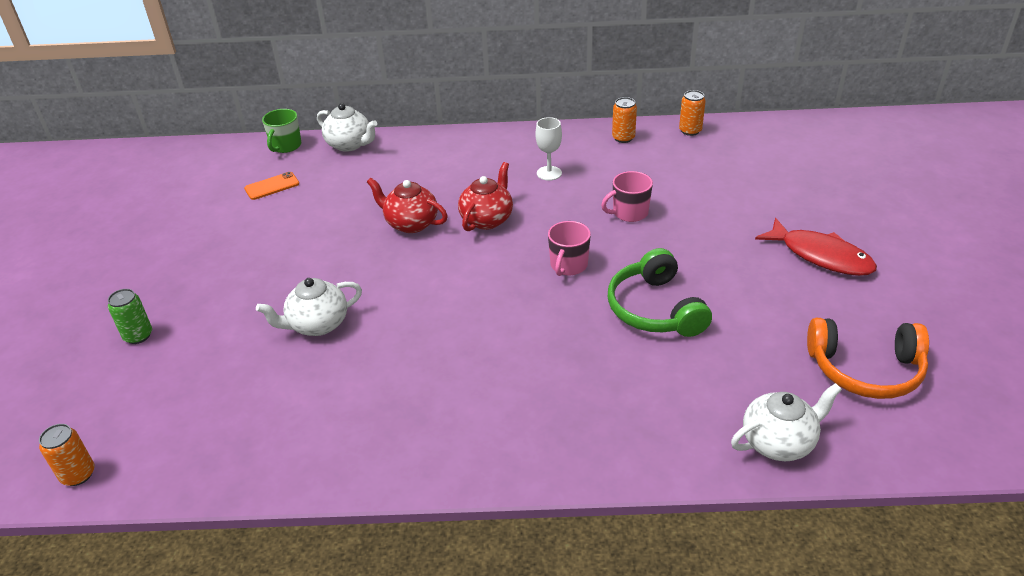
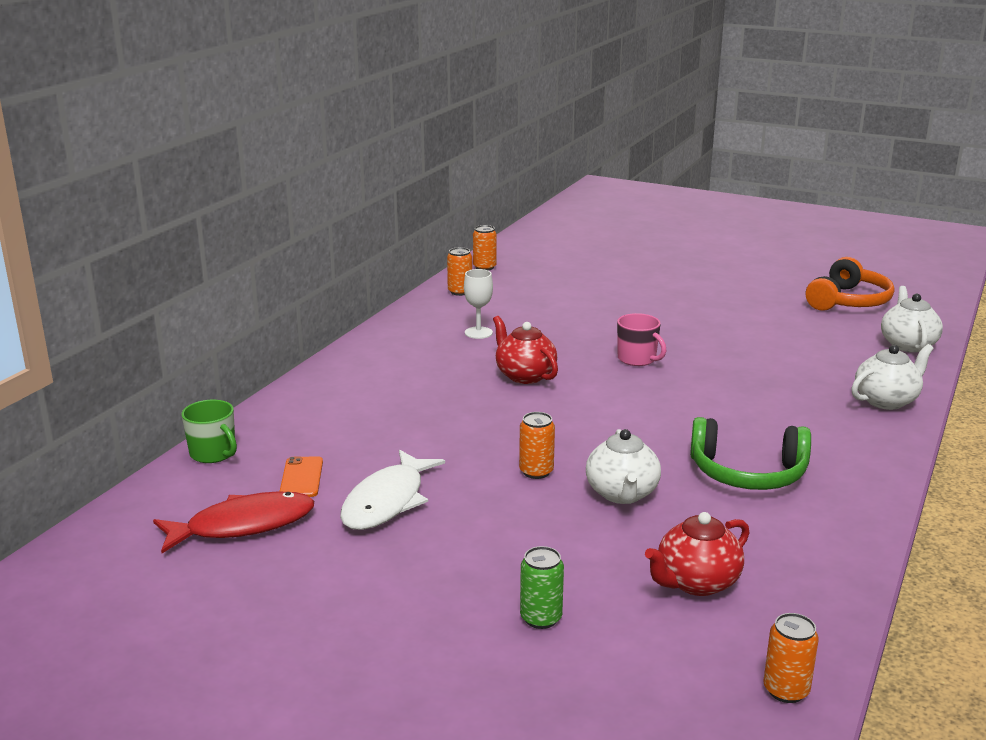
camera: 65 degrees left, 15 degrees down
white teapot [317,103,377,152] -> white teapot moved to [852,344,934,410]
red teapot [367,178,448,233] -> red teapot moved to [645,512,749,596]
pink mug [601,171,653,222] -> none
green headphones [608,248,712,337] -> green headphones moved to [690,417,811,490]
red fish [755,218,877,276] -> red fish moved to [153,492,314,553]
none -> white fish [340,450,445,530]
none -> orange can [519,412,555,479]

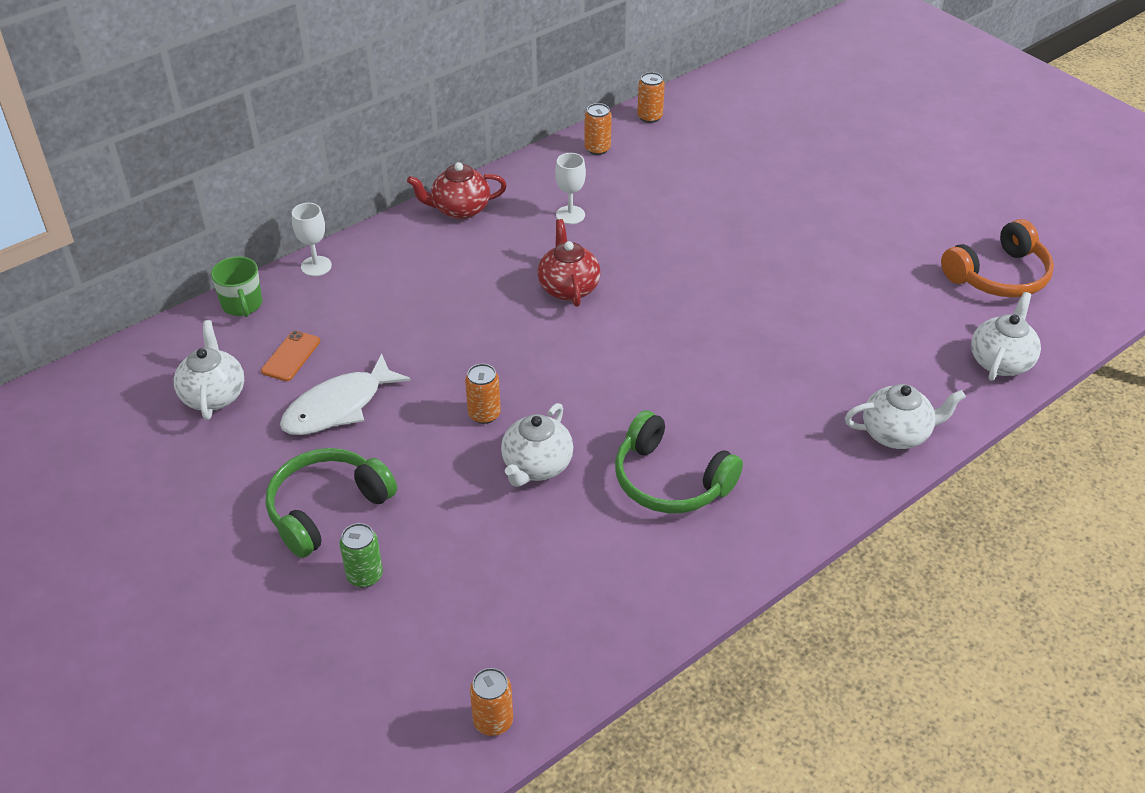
camera: 25 degrees right, 20 degrees up
red fish [153,492,314,553] -> white teapot [174,320,244,420]
pink mug [617,313,667,366] -> none
red teapot [645,512,749,596] -> red teapot moved to [407,162,507,219]
none -> green headphones [266,448,397,558]
none -> white goblet [292,203,332,276]

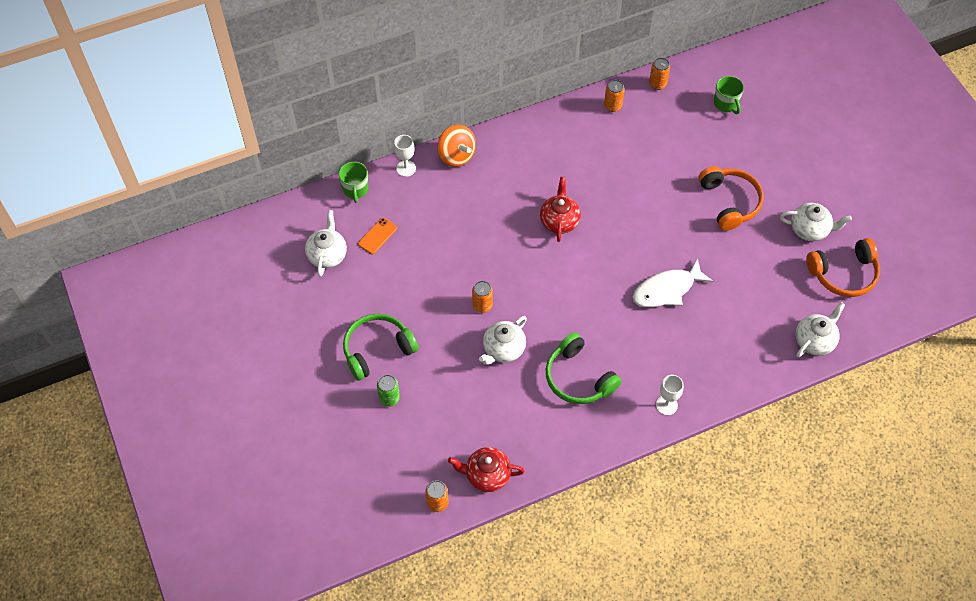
camera: 15 degrees right, 15 degrees up
white fish [280,353,411,435] -> white fish moved to [633,258,713,307]
red teapot [407,162,507,219] -> red teapot moved to [448,447,525,492]
white goblet [555,153,586,224] -> white goblet moved to [656,375,684,415]
white teapot [845,384,966,449] -> white teapot moved to [780,203,852,241]
none -> orange spinning top [438,125,476,167]
none -> orange headphones [699,166,763,231]
none -> green mug [714,76,744,114]

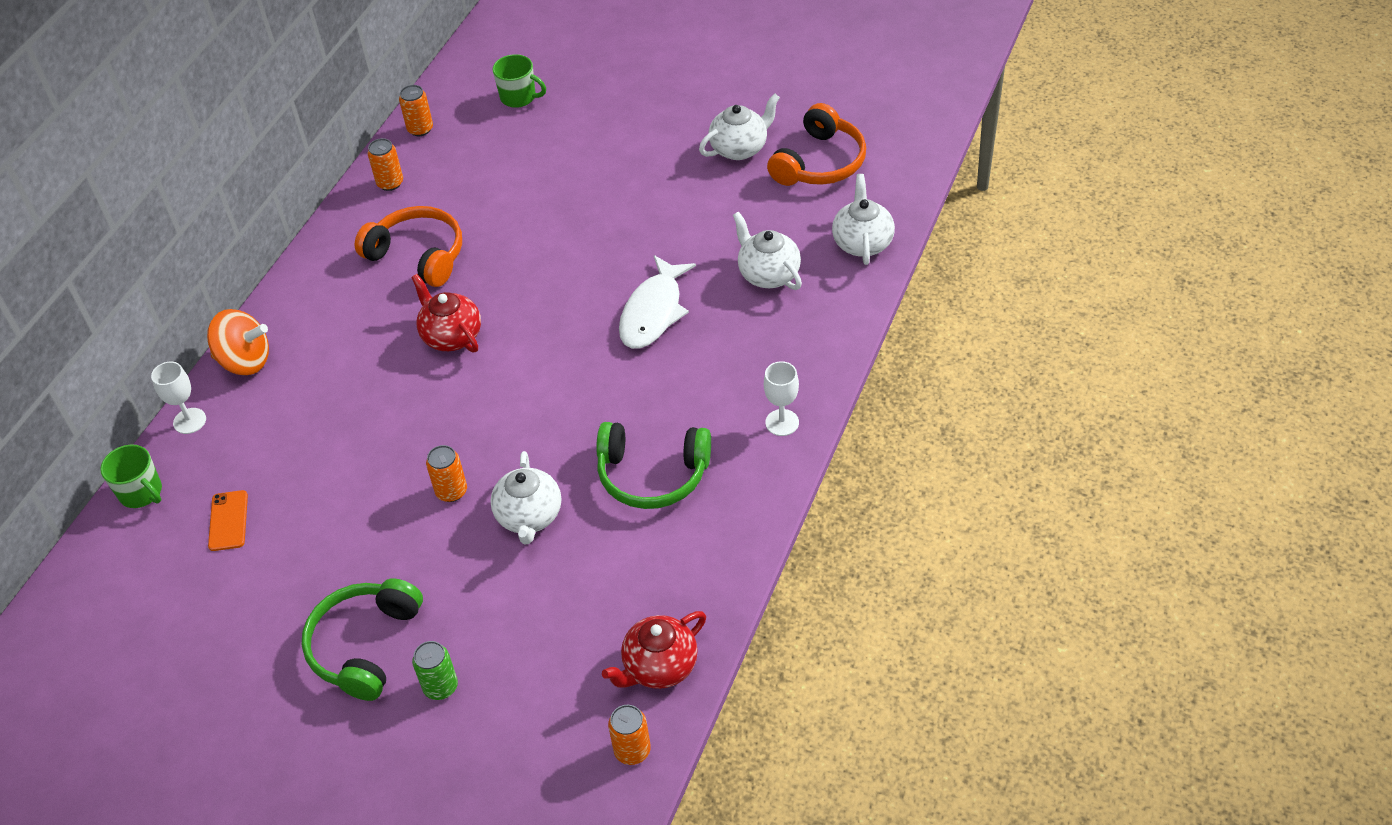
camera: 40 degrees left, 10 degrees down
white teapot [305,210,347,277] -> white teapot moved to [733,211,802,290]
orange headphones [699,166,763,231] -> orange headphones moved to [355,206,462,287]

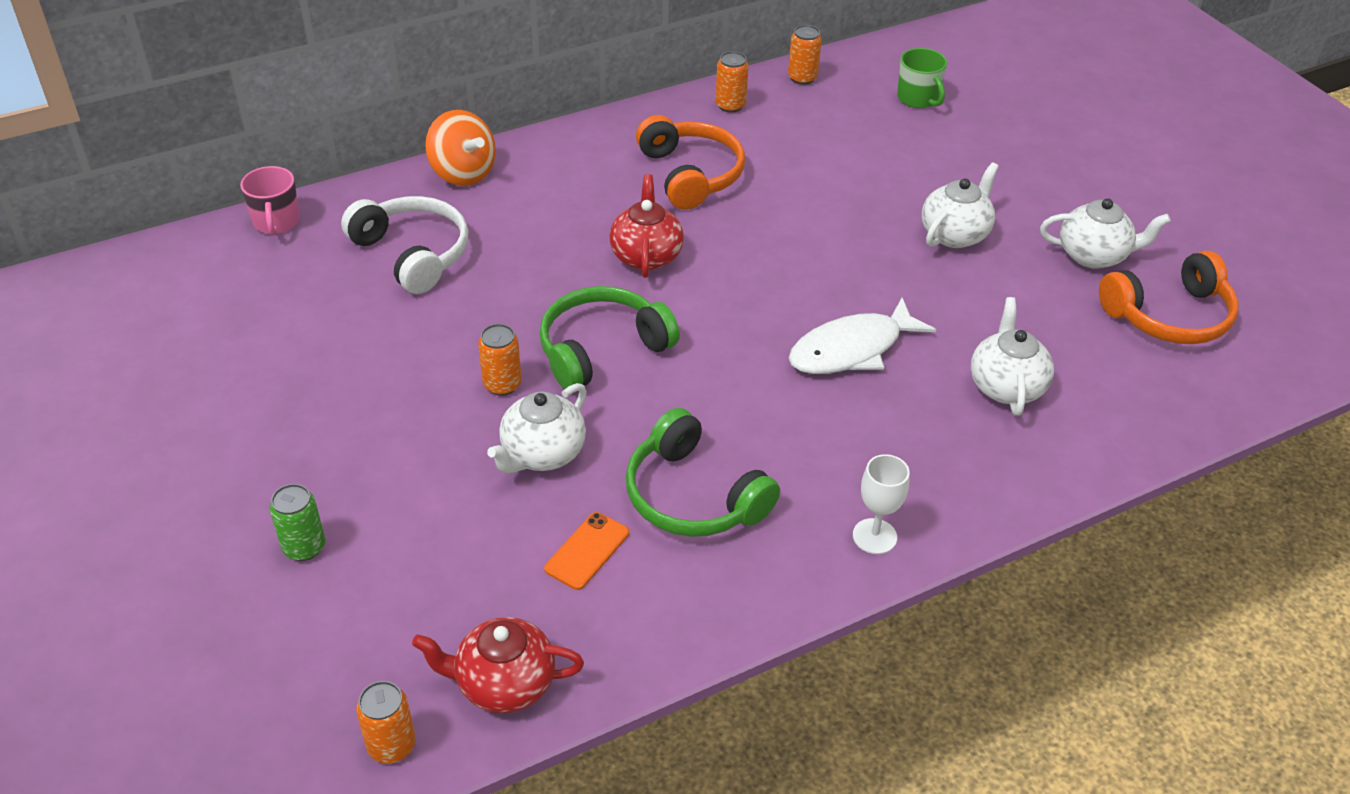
camera: 35 degrees right, 5 degrees down
green mug [100,444,162,508] -> pink mug [240,166,300,236]
white goblet [151,362,206,434] -> none
orange phone [208,490,248,551] -> orange phone moved to [544,512,629,590]
green headphones [302,579,423,701] -> green headphones moved to [539,286,680,390]
white teapot [832,174,895,265] -> white teapot moved to [922,162,999,248]
none -> white headphones [341,196,469,294]

